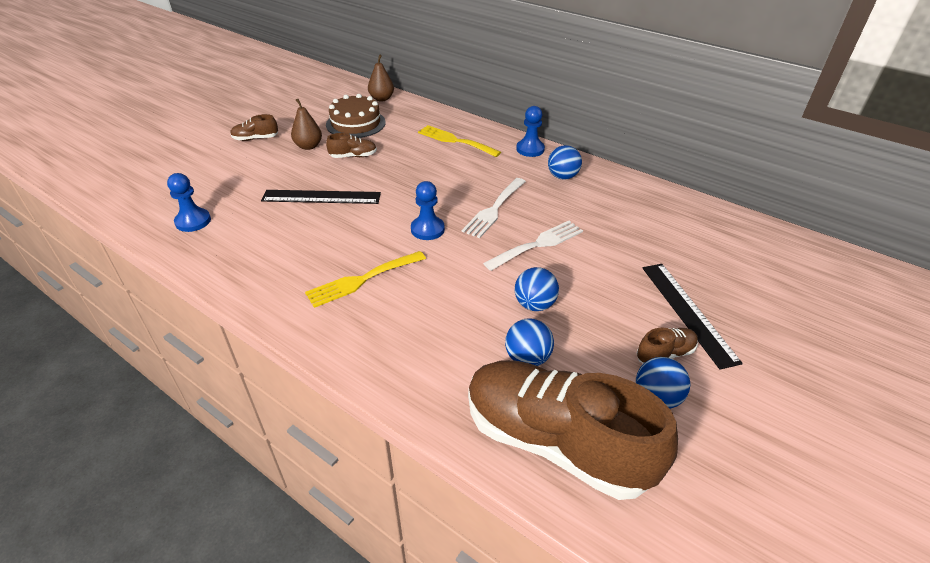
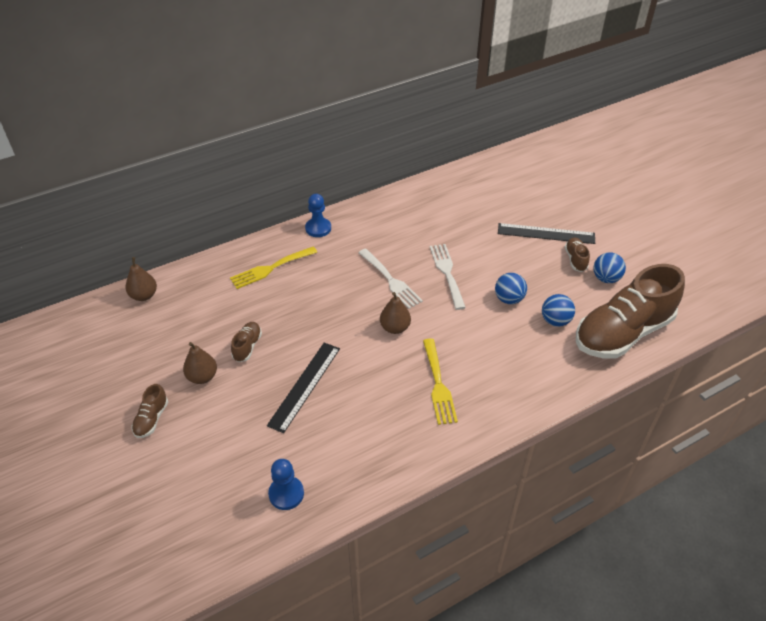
camera: 65 degrees left, 5 degrees up
brown cake [326,94,386,138] -> none
blue pawn [411,181,445,240] -> brown pear [380,292,411,334]
blue ball [548,145,582,180] -> none

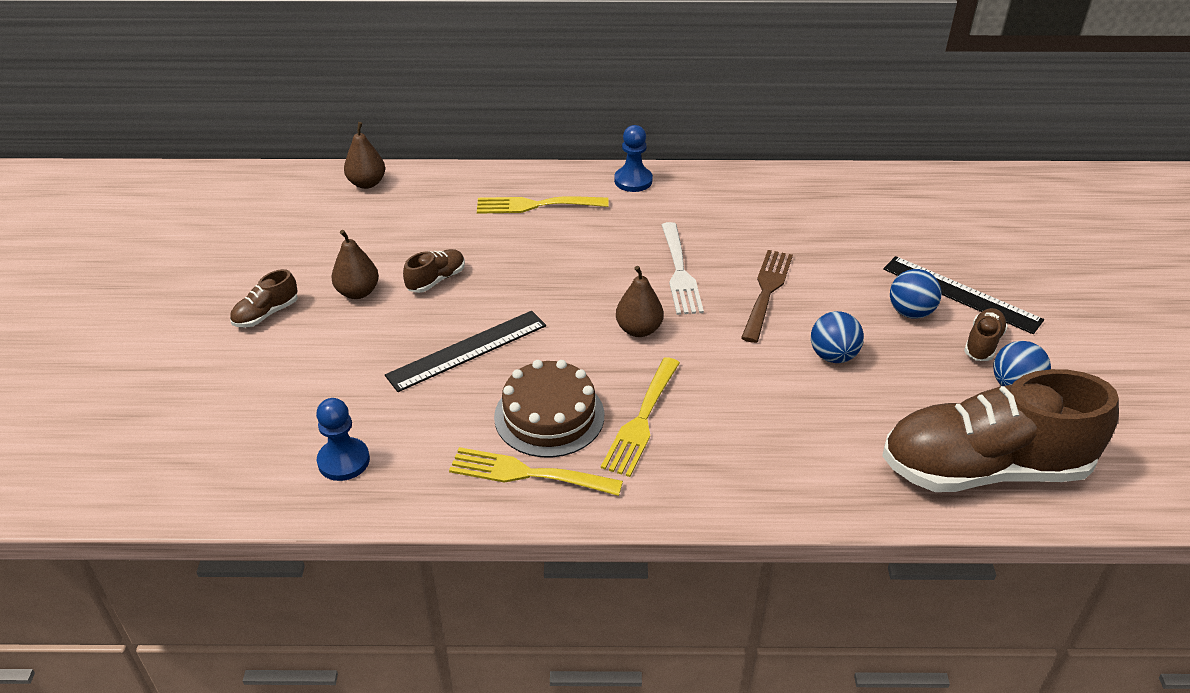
camera: 30 degrees right, 5 degrees down
white fork [430,244,466,310] -> brown fork [741,250,793,343]
blue ball [542,294,575,327] -> blue ball moved to [890,269,942,319]
none -> yellow fork [449,447,623,496]
none -> brown cake [494,360,604,457]

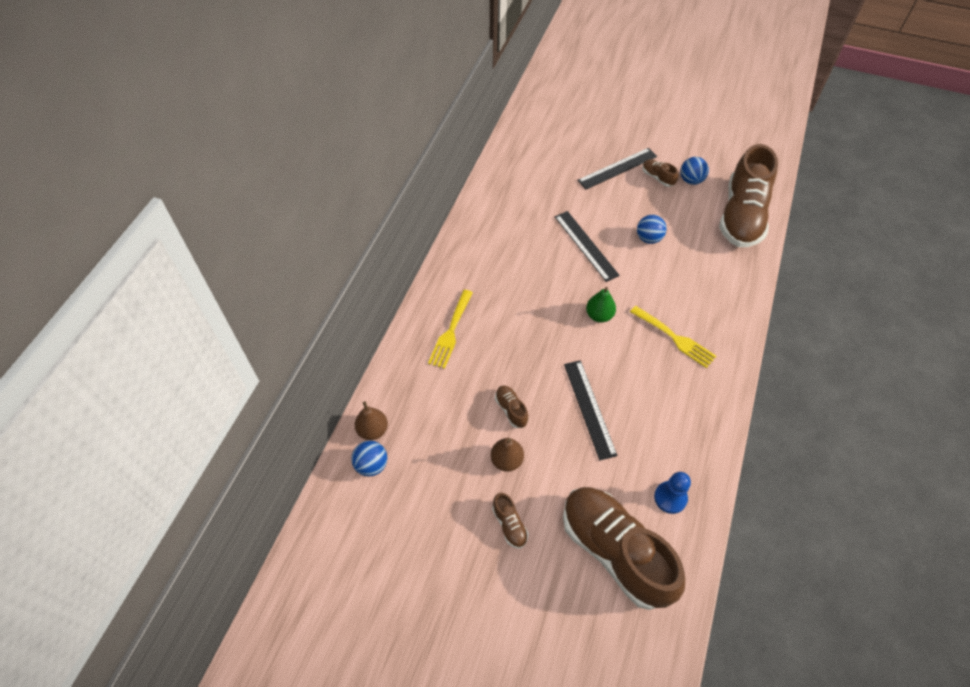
camera: 70 degrees left, 15 degrees up
yellow fork [449,447,623,496] -> none
brown cake [494,360,604,457] -> none
blue pawn [614,125,653,192] -> none
brown pear [616,266,664,337] -> green pear [586,287,616,322]
white fork [662,222,704,315] -> none
brown fork [741,250,793,343] -> black ruler [555,211,620,282]
blue ball [890,269,942,319] -> blue ball moved to [351,441,387,476]
none -> brown shoe [563,487,685,610]

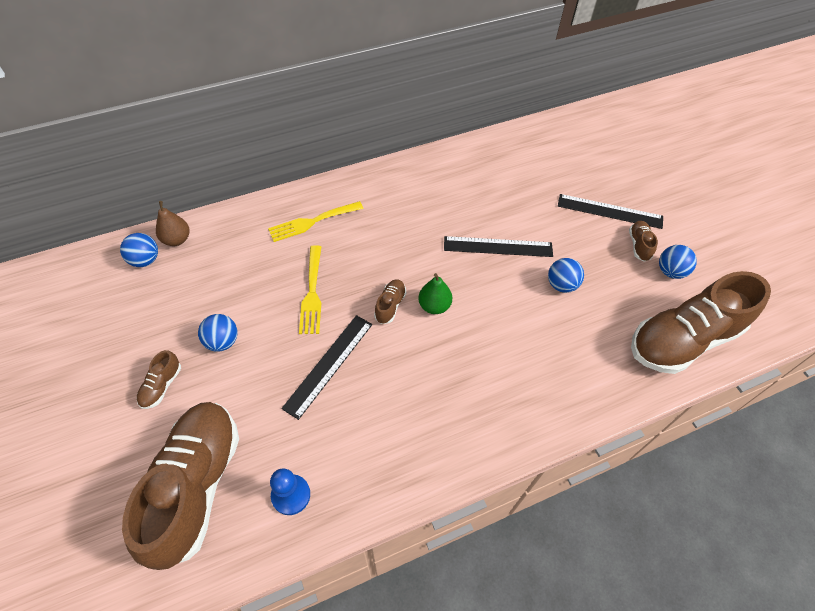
camera: 45 degrees right, 0 degrees up
brown pear [491,438,524,472] -> blue ball [198,314,238,352]
brown shoe [495,385,529,428] -> brown shoe moved to [374,279,406,324]
black ruler [555,211,620,282] -> black ruler turned 75 degrees clockwise [444,236,553,257]
yellow fork [630,306,716,368] -> yellow fork moved to [299,245,321,334]

